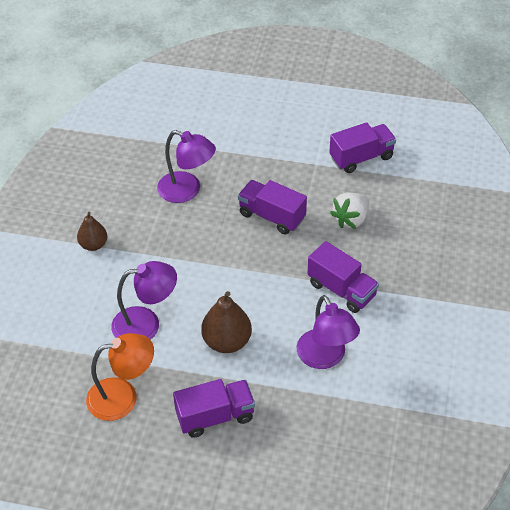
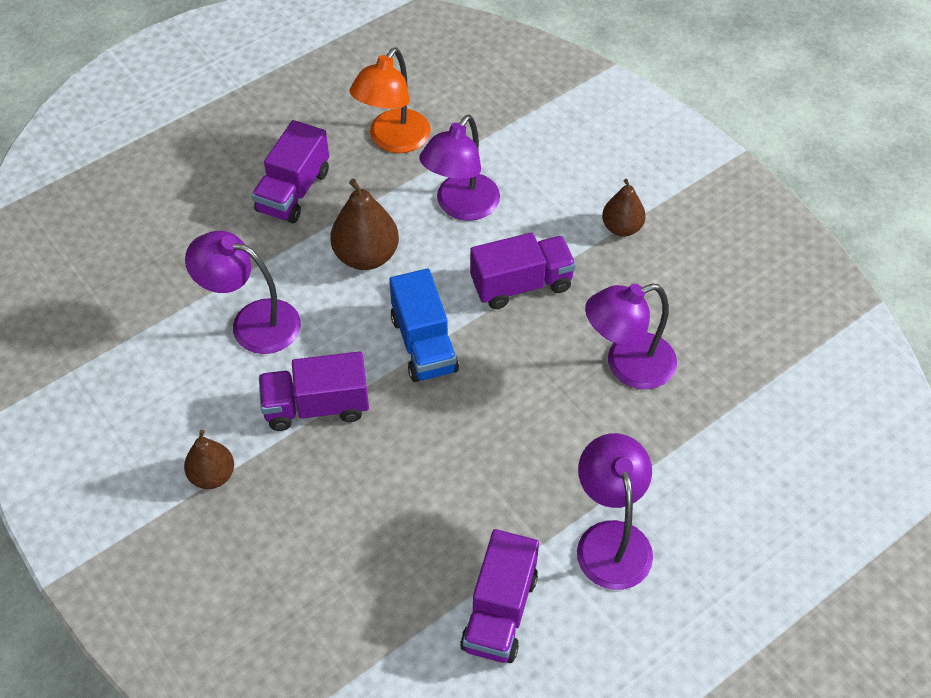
camera: 130 degrees right, 5 degrees up
purple truck [238,180,307,235] -> purple truck moved to [470,233,576,309]
white strawberry [330,193,369,229] -> none
none -> brown pear [184,430,234,489]
none -> blue truck [389,269,459,382]
none -> purple lamp [577,433,653,590]

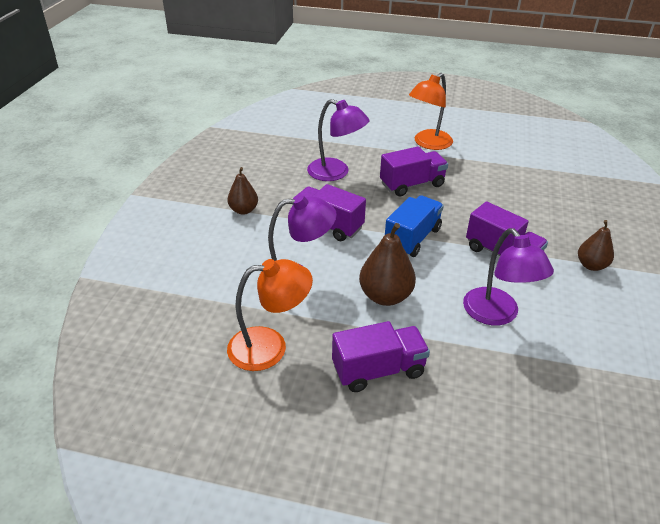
camera: 130 degrees left, 15 degrees down
purple truck [460,529,539,663] -> purple truck moved to [380,147,448,196]
purple lamp [577,433,653,590] -> orange lamp [409,73,453,150]

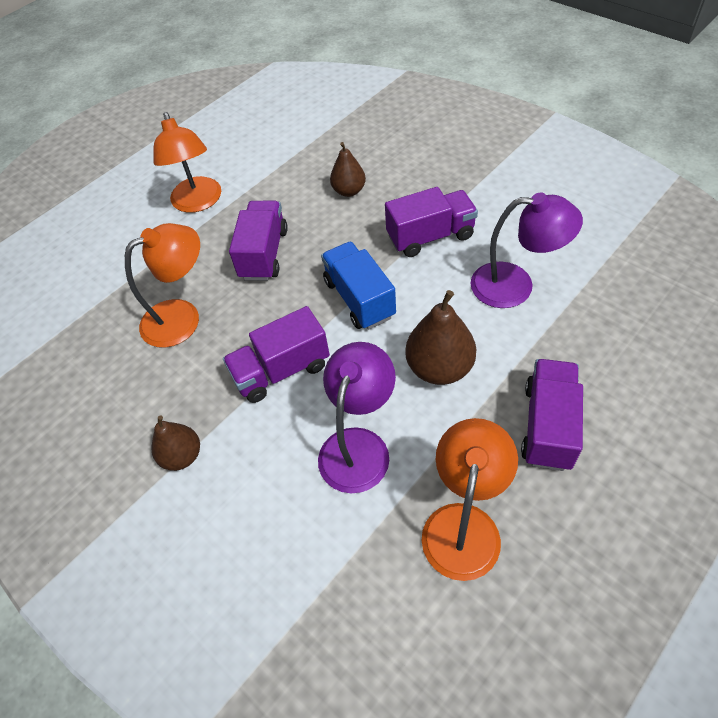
camera: 55 degrees left, 15 degrees up
purple lamp [307,99,370,181] -> orange lamp [125,223,200,348]
brown pear [578,220,614,271] -> brown pear moved to [330,142,366,197]

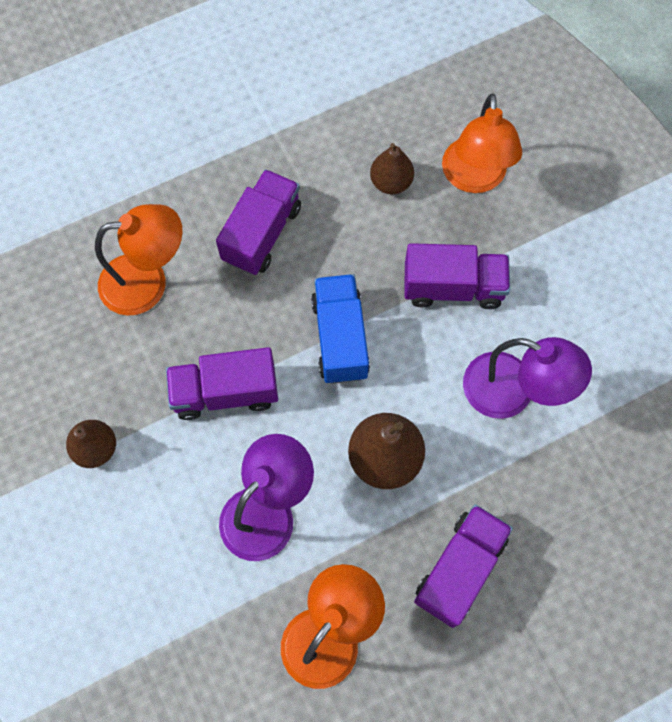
camera: 15 degrees right, 15 degrees up
orange lamp [153,112,221,213] -> orange lamp moved to [442,93,522,193]

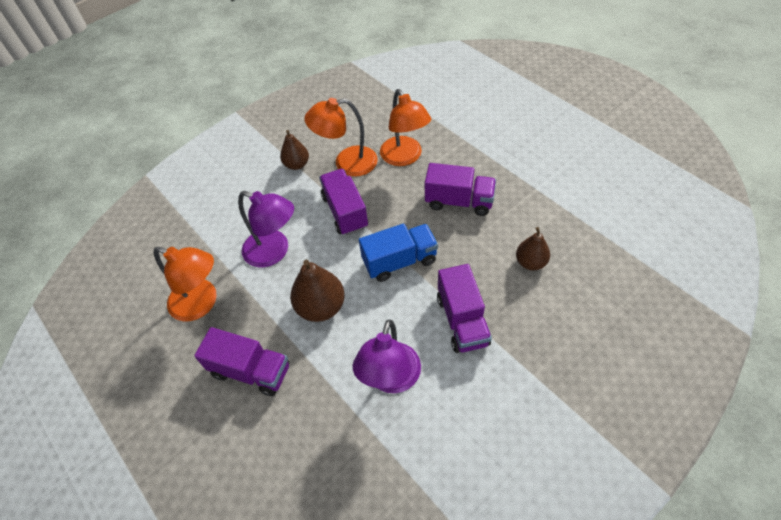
camera: 80 degrees right, 15 degrees down
orange lamp [442,93,522,193] -> orange lamp moved to [304,98,378,177]

